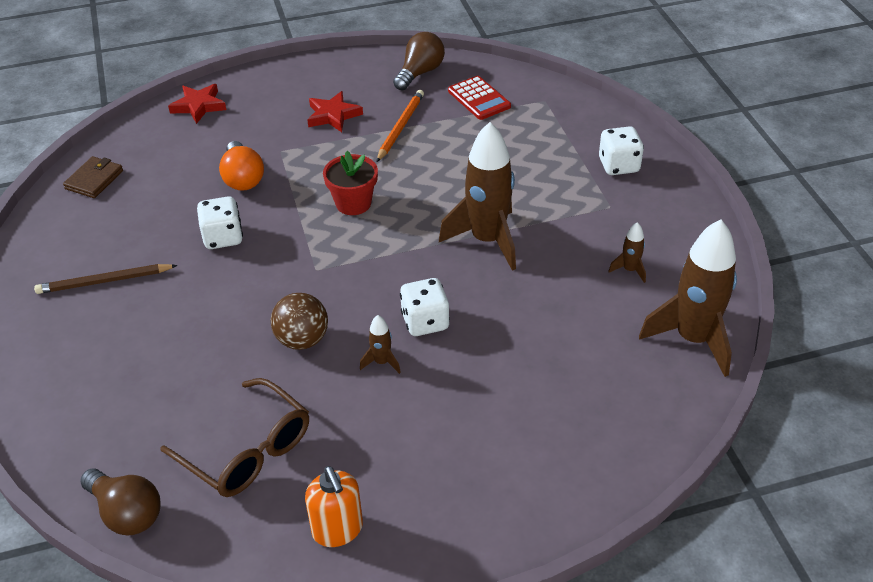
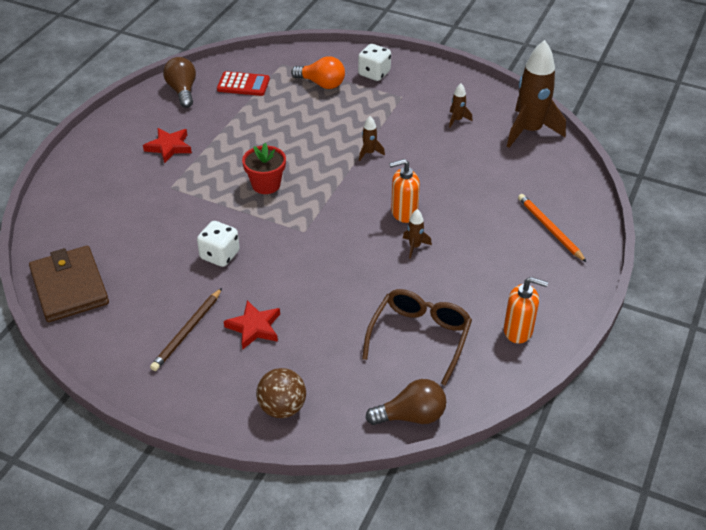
camera: 50 degrees left, 0 degrees up
brown wallet [63,156,123,198] -> brown wallet [29,246,109,322], size x1.79
brown glasses [160,378,309,497] -> brown glasses turned 60 degrees counterclockwise [362,289,472,386]
red star [168,84,226,124] -> red star moved to [224,300,280,350]
orange light bulb [219,141,264,191] -> orange light bulb moved to [291,56,345,89]
brown ball [271,293,328,350] -> brown ball moved to [256,368,306,418]
orange pencil [377,90,424,162] -> orange pencil moved to [518,194,586,262]
white dice [400,278,450,336] -> orange soap dispenser [389,159,420,223]
brown rocket [439,122,516,271] -> brown rocket [359,116,385,161], size x0.43

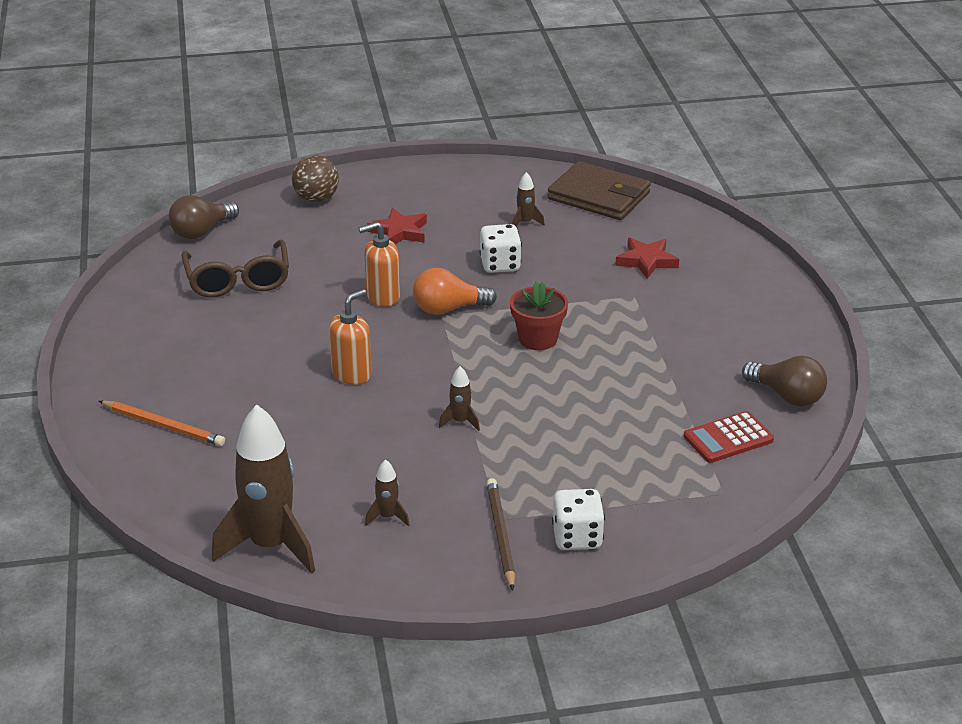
camera: 145 degrees right, 10 degrees down
red star [143,128,192,163] -> red star moved to [615,238,679,279]
brown pencil [150,288,222,371] -> brown pencil moved to [486,478,515,590]
orange light bulb [291,56,345,89] -> orange light bulb moved to [413,268,497,315]
brown rocket [403,209,432,259] -> brown rocket moved to [512,172,545,226]
orange soap dispenser [504,277,548,344] -> orange soap dispenser moved to [359,222,400,307]

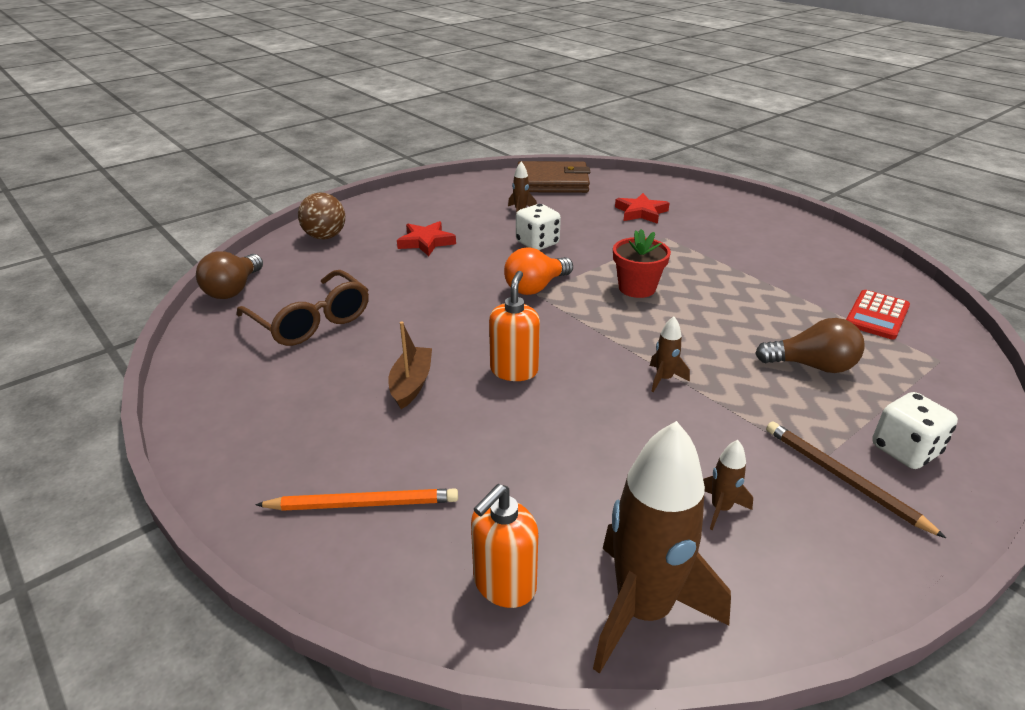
camera: 30 degrees left, 0 degrees up
orange soap dispenser [359,222,400,307] -> orange soap dispenser moved to [471,484,538,608]
brown light bulb [742,356,827,407] -> brown light bulb moved to [755,318,865,373]
none -> brown boat [388,322,432,409]

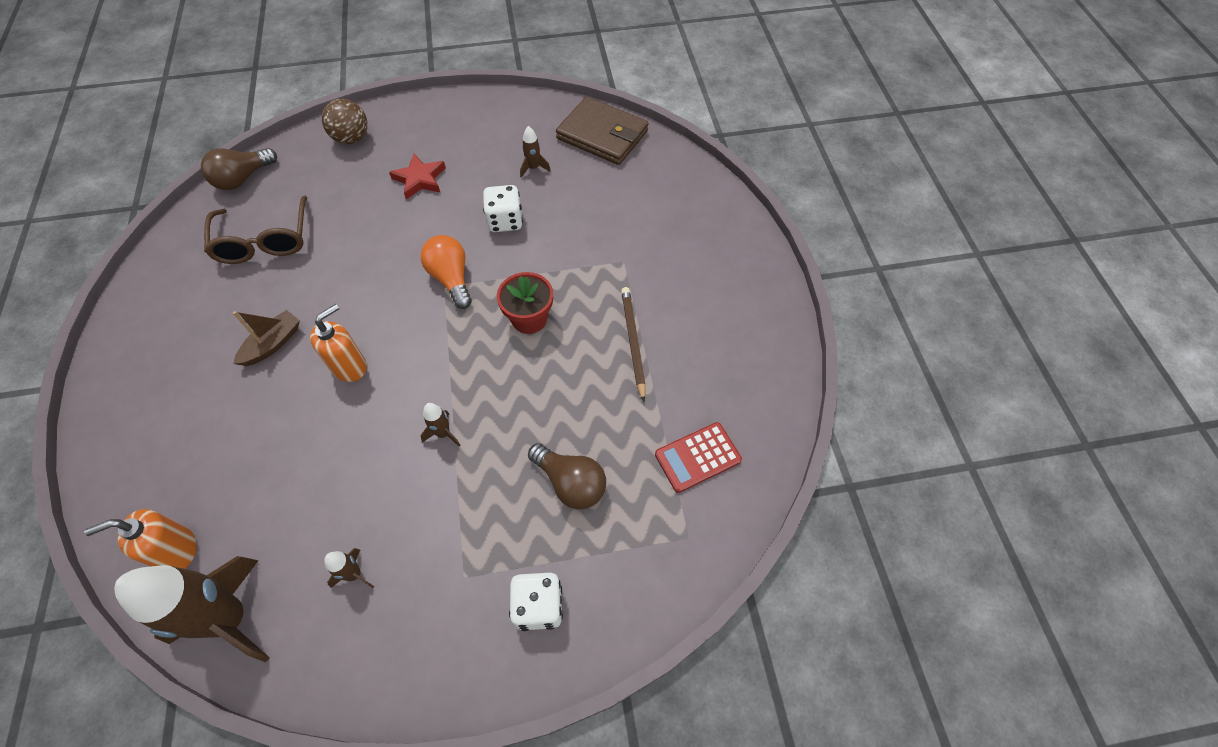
camera: 30 degrees right, 25 degrees up
orange pencil [255,488,458,511] -> none
orange light bulb [504,247,573,295] -> orange light bulb turned 75 degrees clockwise [421,235,472,309]
red star [615,193,670,224] -> none
brown pencil [766,421,946,538] -> brown pencil moved to [621,287,646,402]

